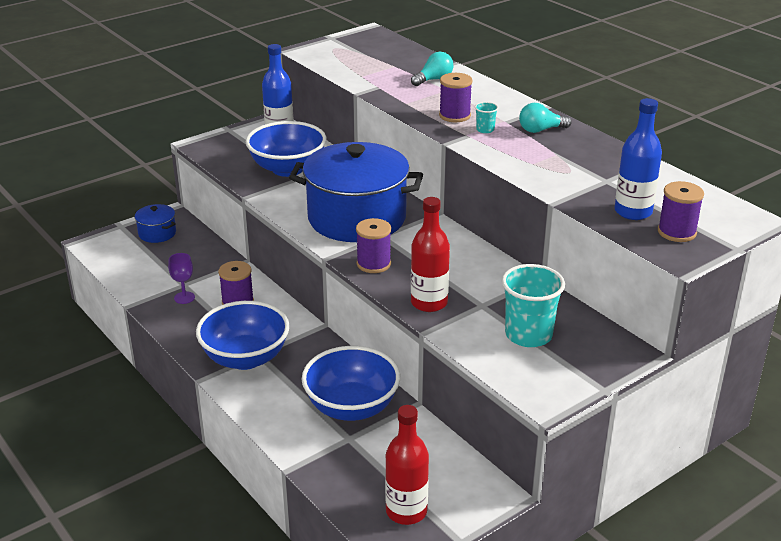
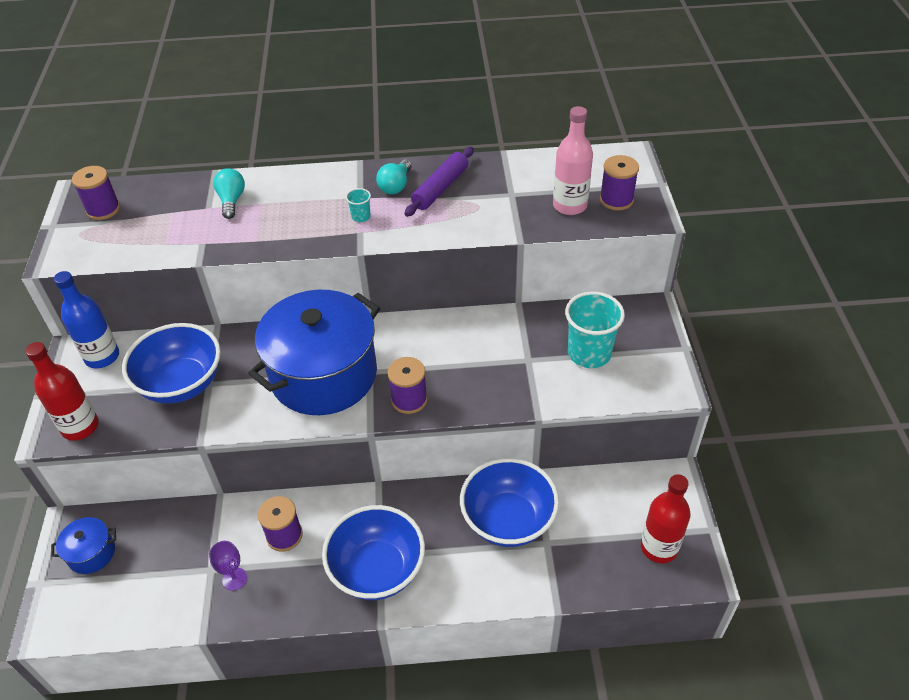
camera: 55 degrees left, 15 degrees up
red bottle [411,197,450,312] -> red bottle moved to [25,342,99,441]
purple spool [439,73,473,122] -> purple spool moved to [72,166,120,220]
blue bottle [615,98,662,220] -> pink bottle [553,106,593,215]
none -> purple rolling pin [404,147,474,217]

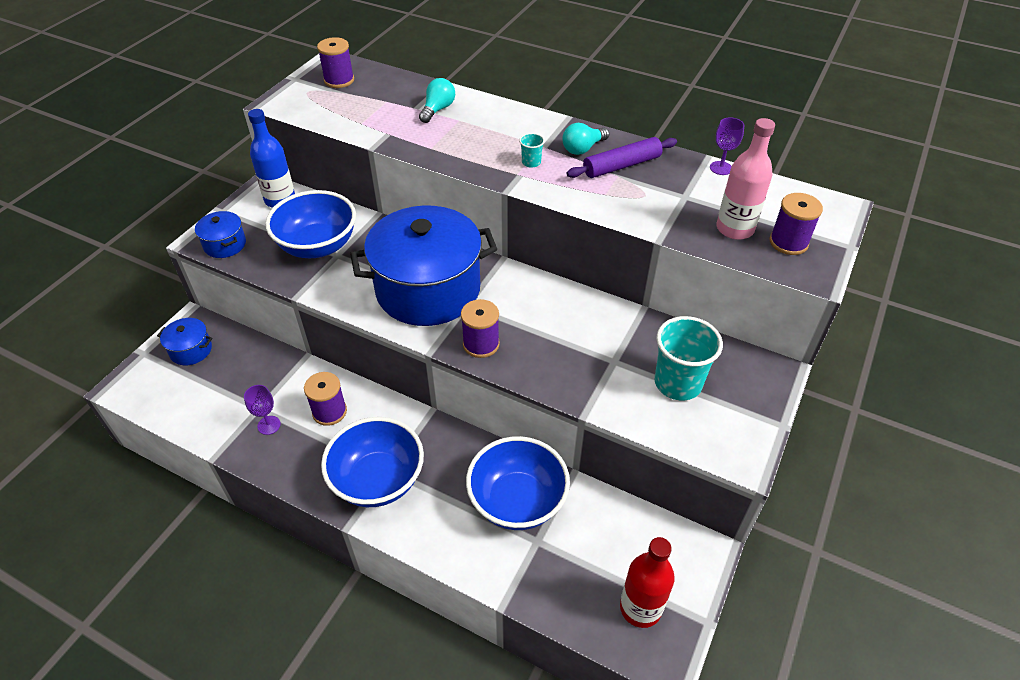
camera: 30 degrees right, 0 degrees up
red bottle [25,342,99,441] -> blue pot [195,211,246,258]
none -> purple goblet [710,117,744,175]

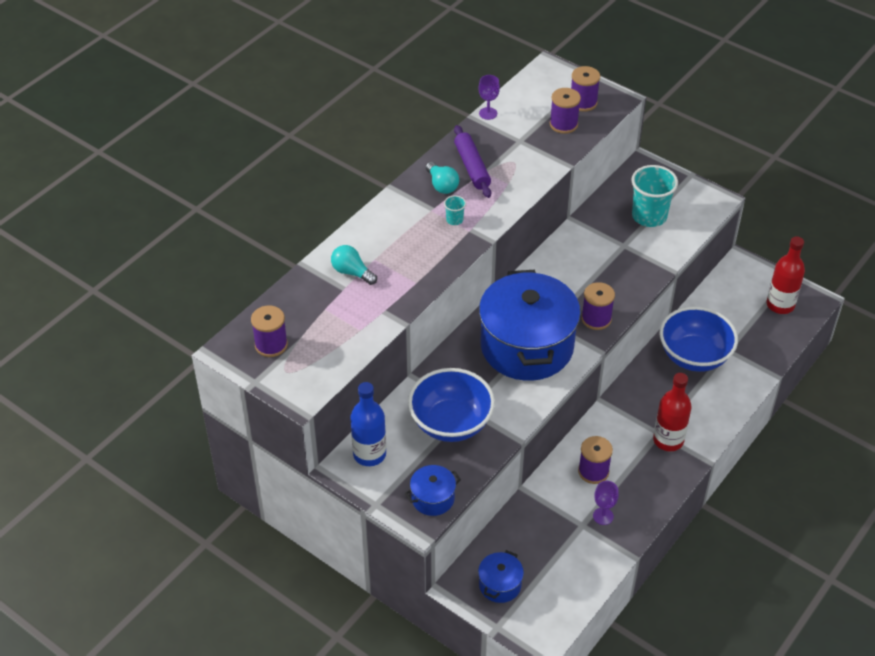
camera: 80 degrees left, 0 degrees up
blue bowl [321,417,424,507] -> red bottle [653,373,692,451]
pink bottle [716,118,775,240] -> purple spool [550,88,581,134]

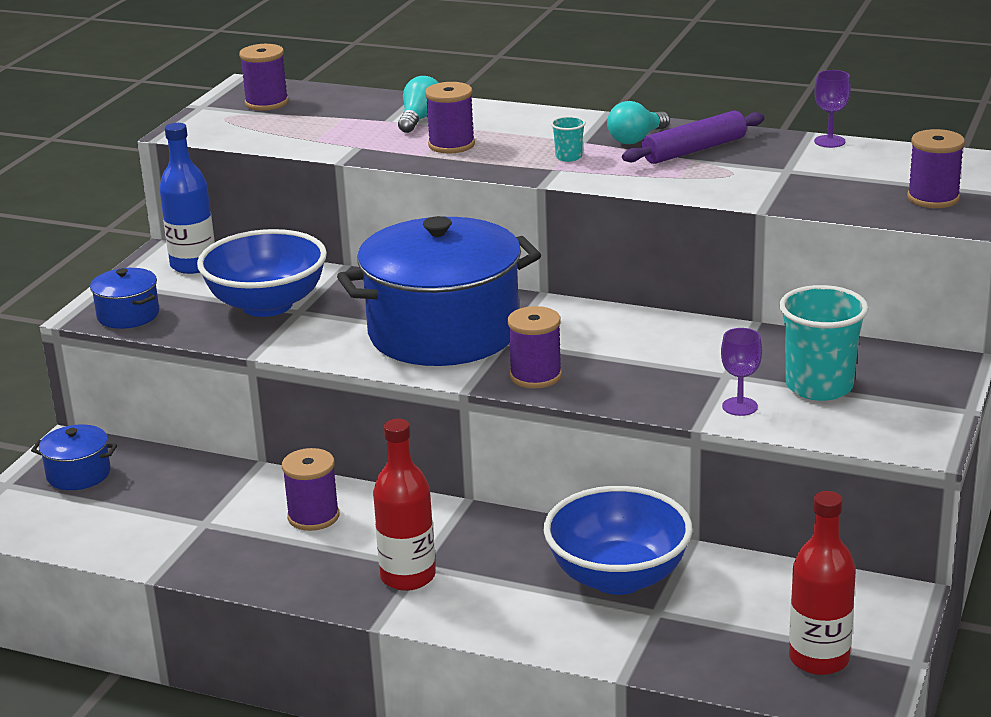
camera: 75 degrees right, 20 degrees down
purple spool [550,88,581,134] -> purple spool moved to [425,82,475,153]
purple goblet [593,481,619,525] -> purple goblet moved to [721,328,762,416]

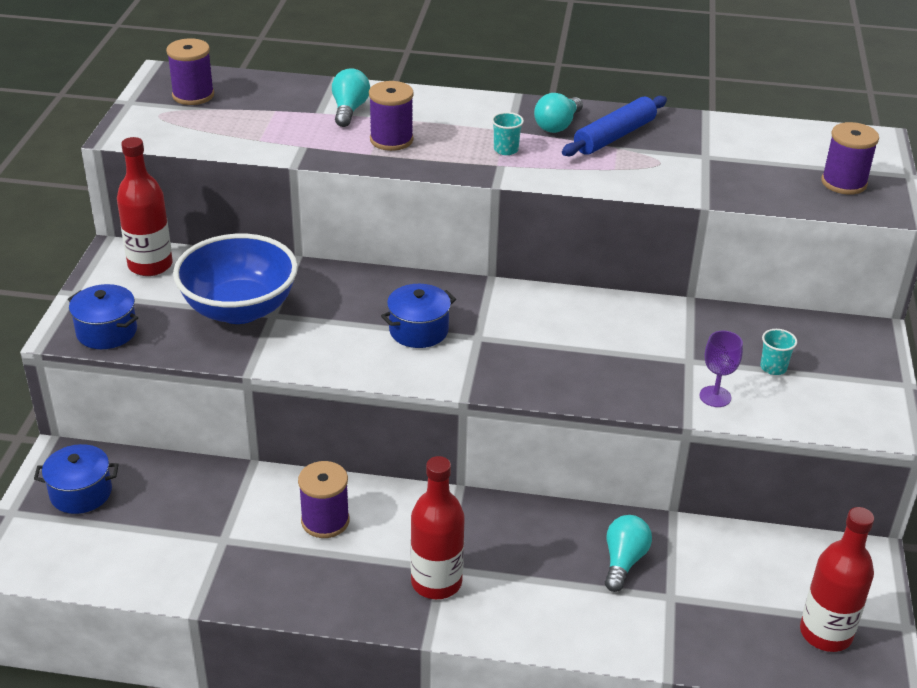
camera: 15 degrees left, 10 degrees up
blue bottle [159,123,215,274] -> red bottle [117,137,173,276]
blue pot [337,216,541,366] -> blue pot [381,284,456,348], size x0.42
purple spool [507,306,562,388] -> none
blue bowl [544,486,693,595] -> turquoise light bulb [605,515,652,592]
purple rolling pin [622,110,765,164] -> blue rolling pin [562,96,667,156]
turquoise cup [779,285,869,401] -> turquoise cup [760,329,797,375], size x0.45
purple goblet [814,70,851,148] -> none

